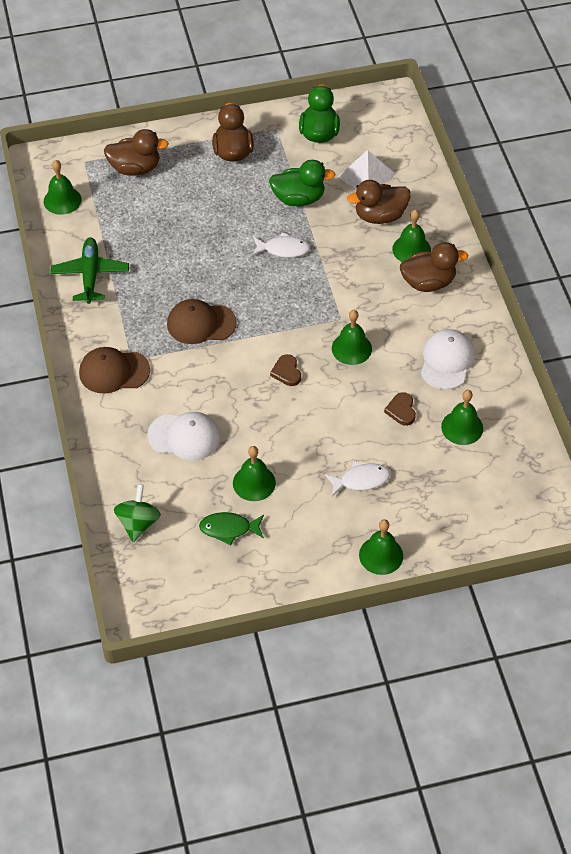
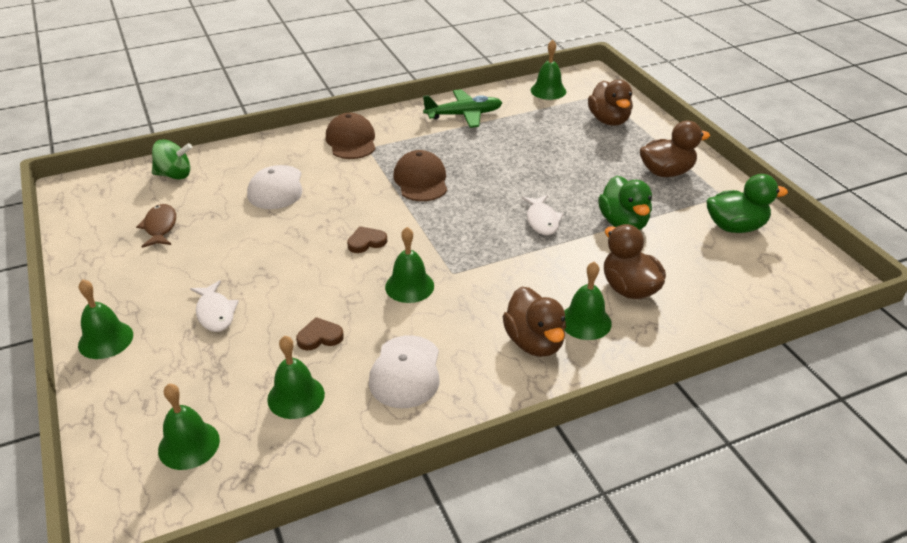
camera: 80 degrees right, 15 degrees down
green fish [199,512,264,545] -> brown fish [136,204,176,248]
green bell [233,446,276,501] -> green bell moved to [158,384,220,470]
white pyramid [337,150,395,189] -> none
white cap [421,329,475,390] -> white cap turned 90 degrees clockwise [369,335,439,408]

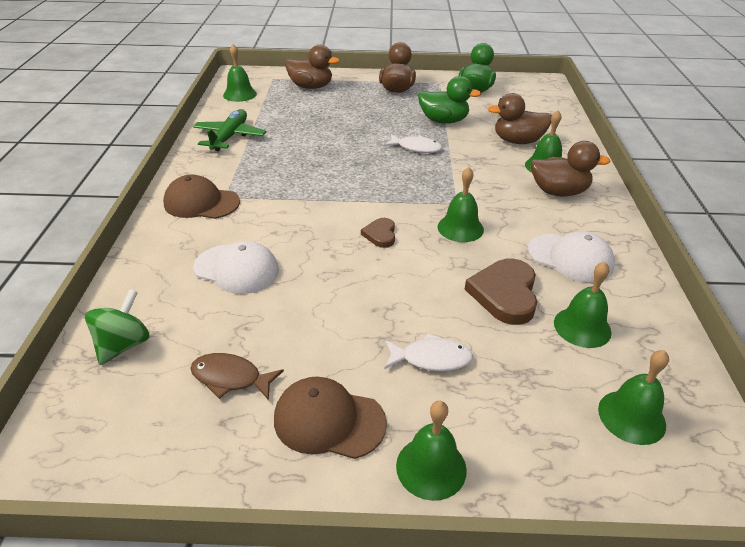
camera: 65 degrees left, 0 degrees up
brown heart [296,317,344,350] -> brown heart [464,258,537,325], size x1.81
brown cap [393,150,447,201] -> brown cap moved to [274,377,387,459]

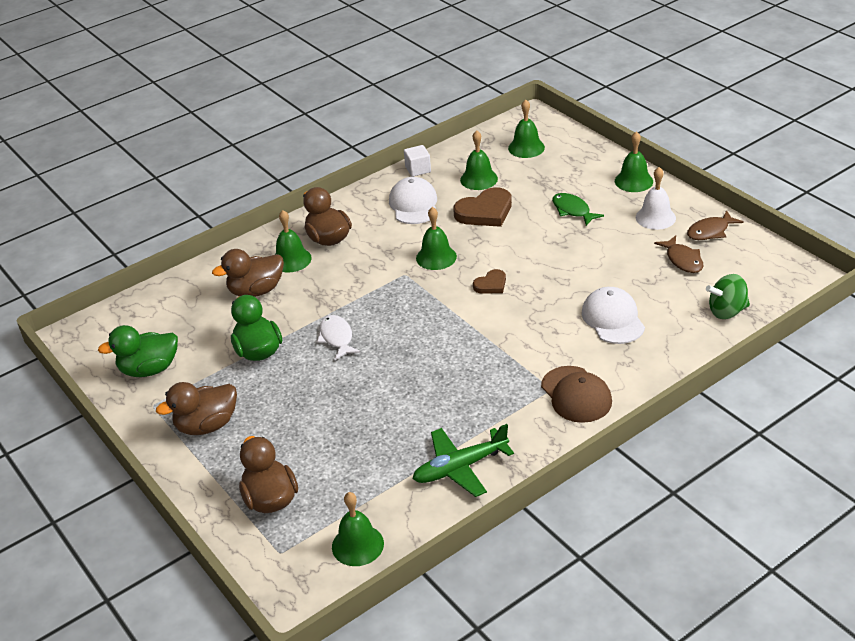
camera: 125 degrees left, 0 degrees up
brown cap [274,377,387,459] -> white bell [636,167,676,230]
white fish [385,333,473,371] -> green fish [552,193,604,226]
brown duck [488,93,552,144] -> brown duck turned 105 degrees clockwise [212,249,284,297]
none -> white cube [404,145,431,177]
none -> brown fish [687,210,744,240]

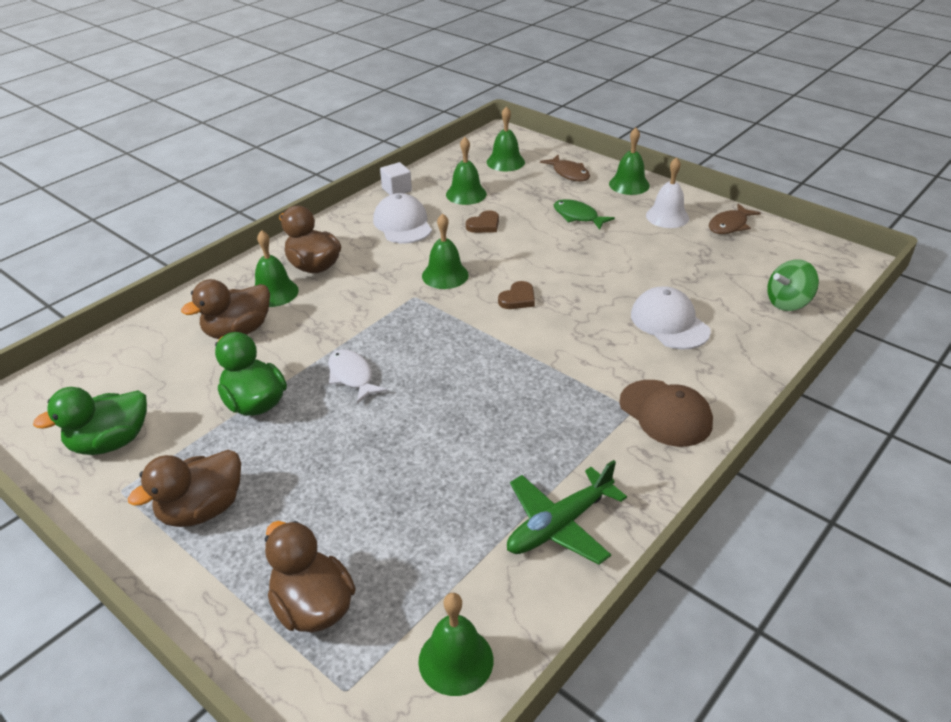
camera: 15 degrees left, 0 degrees up
brown heart [453,187,512,227] -> brown heart [466,210,499,233], size x0.55
brown fish [654,236,704,273] -> brown fish moved to [540,155,590,181]

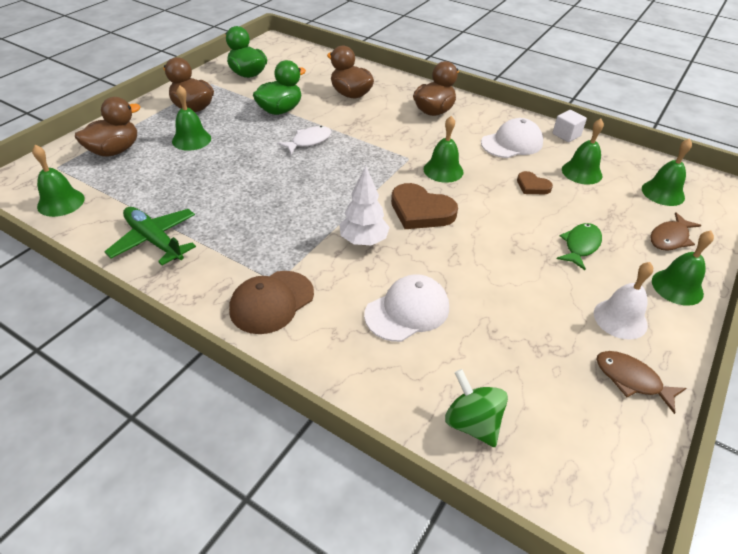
camera: 80 degrees right, 5 degrees up
green bell [255,230,299,307] -> green bell moved to [172,85,211,151]
brown heart [498,281,535,309] -> brown heart [391,183,458,229], size x1.81
none -> white tree [339,166,390,245]

